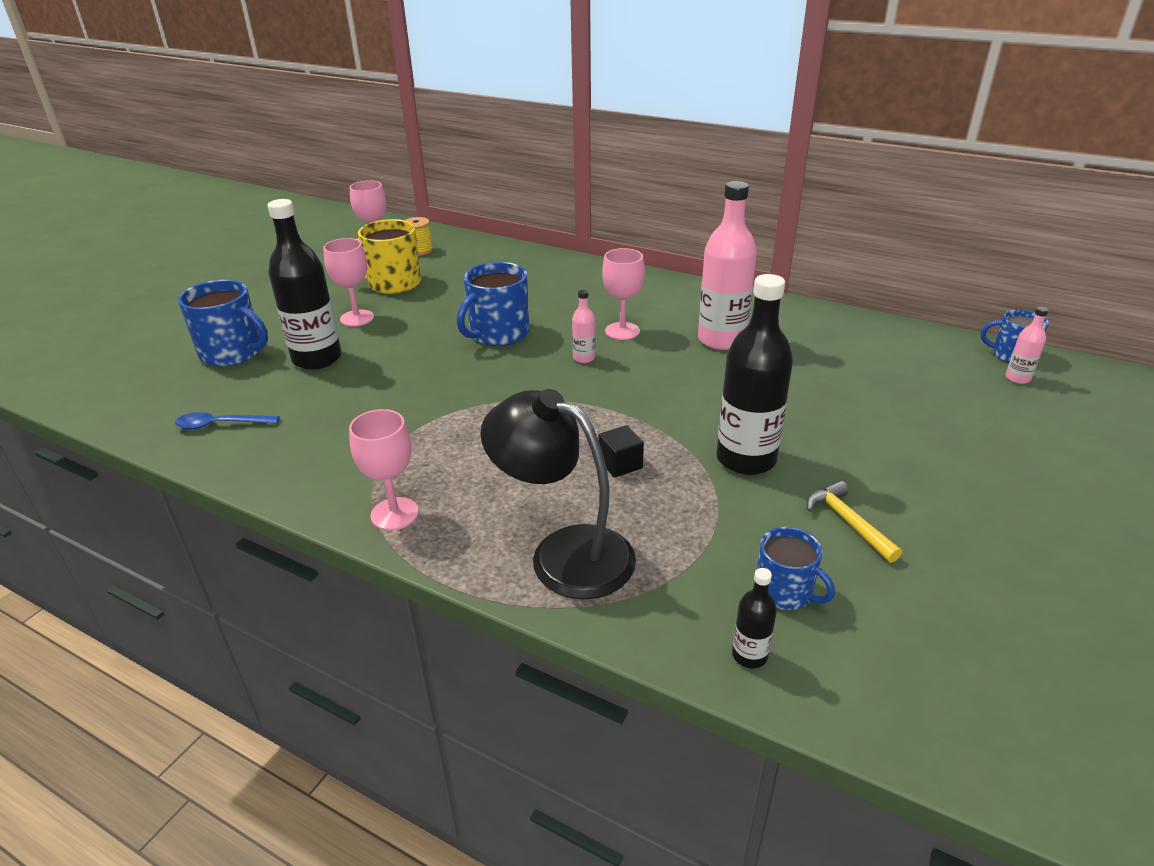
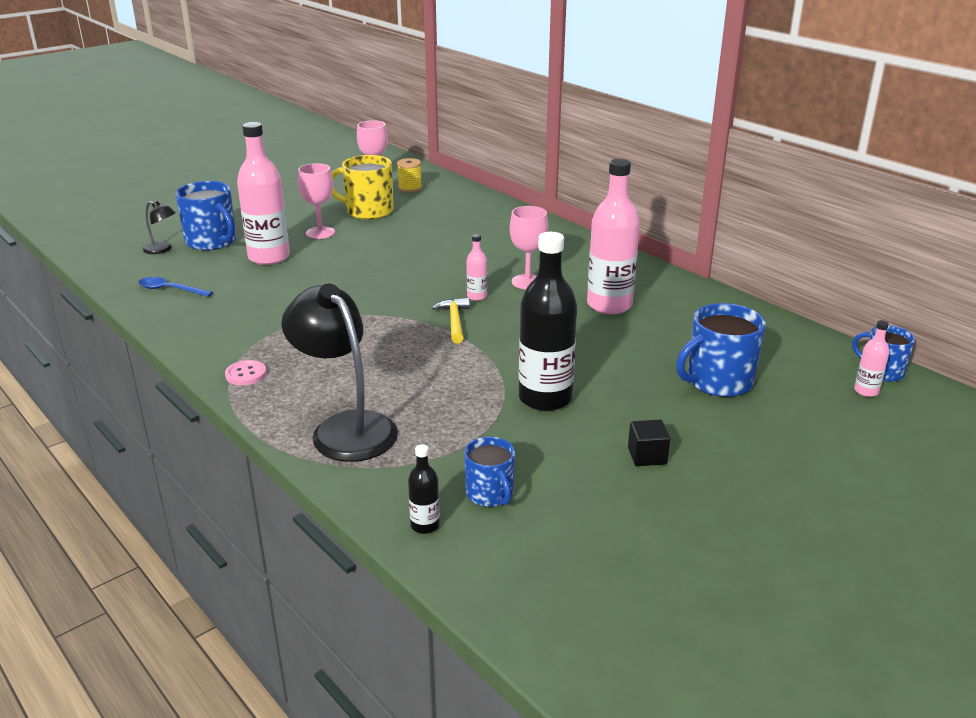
camera: 20 degrees right, 5 degrees down
black bottle [268,199,342,370] -> pink bottle [237,122,290,265]
pink goblet [349,409,419,530] -> pink button [225,360,267,385]
blue mug [457,262,529,346] -> blue mug moved to [676,303,766,397]
black cube [598,425,644,478] -> black cube moved to [628,420,670,466]
yellow hammer [807,481,902,563] -> yellow hammer moved to [432,298,470,344]
none -> black lamp [143,201,176,254]

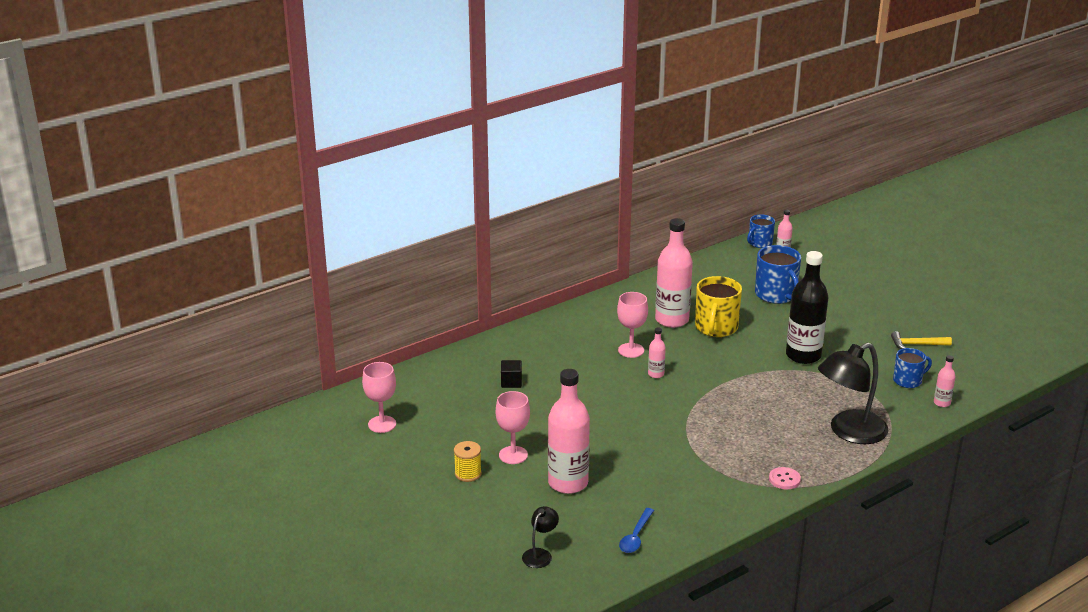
camera: 85 degrees left, 0 degrees up
blue mug [175,181,236,251] -> none
yellow mug [331,155,394,220] -> yellow mug moved to [695,276,742,337]
yellow spool [397,158,422,193] -> yellow spool moved to [454,441,482,482]
black bottle [408,444,440,534] -> pink bottle [934,355,956,407]
yellow hammer [432,298,470,344] -> yellow hammer moved to [891,331,952,349]
black cube [628,420,670,466] -> black cube moved to [501,360,522,388]

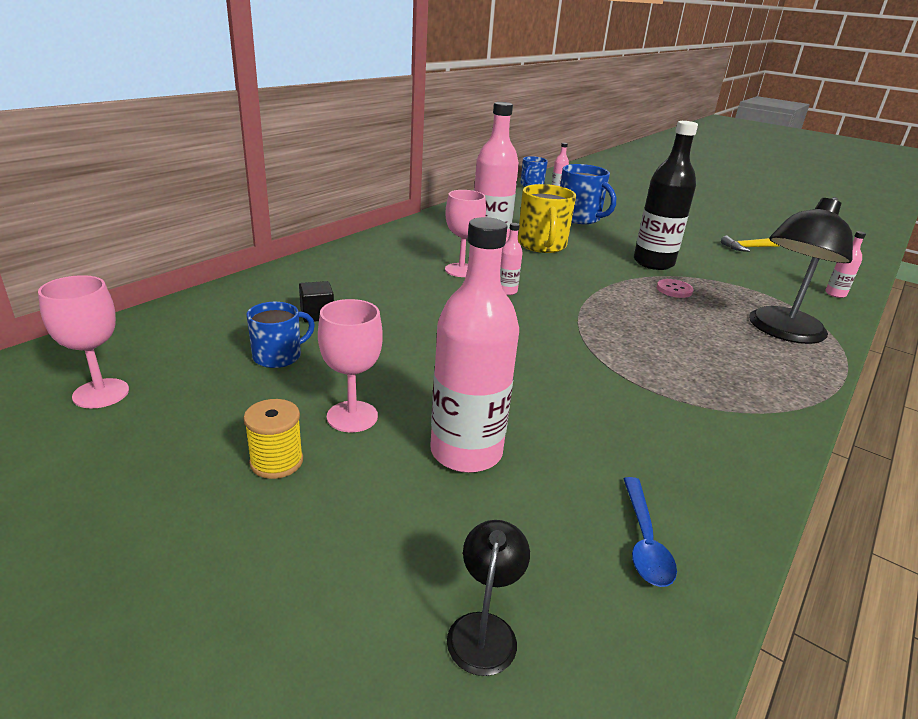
camera: 20 degrees left, 0 degrees up
pink button [769,467,801,489] -> pink button moved to [657,279,694,298]
blue mug [893,348,932,388] -> blue mug moved to [246,302,315,368]

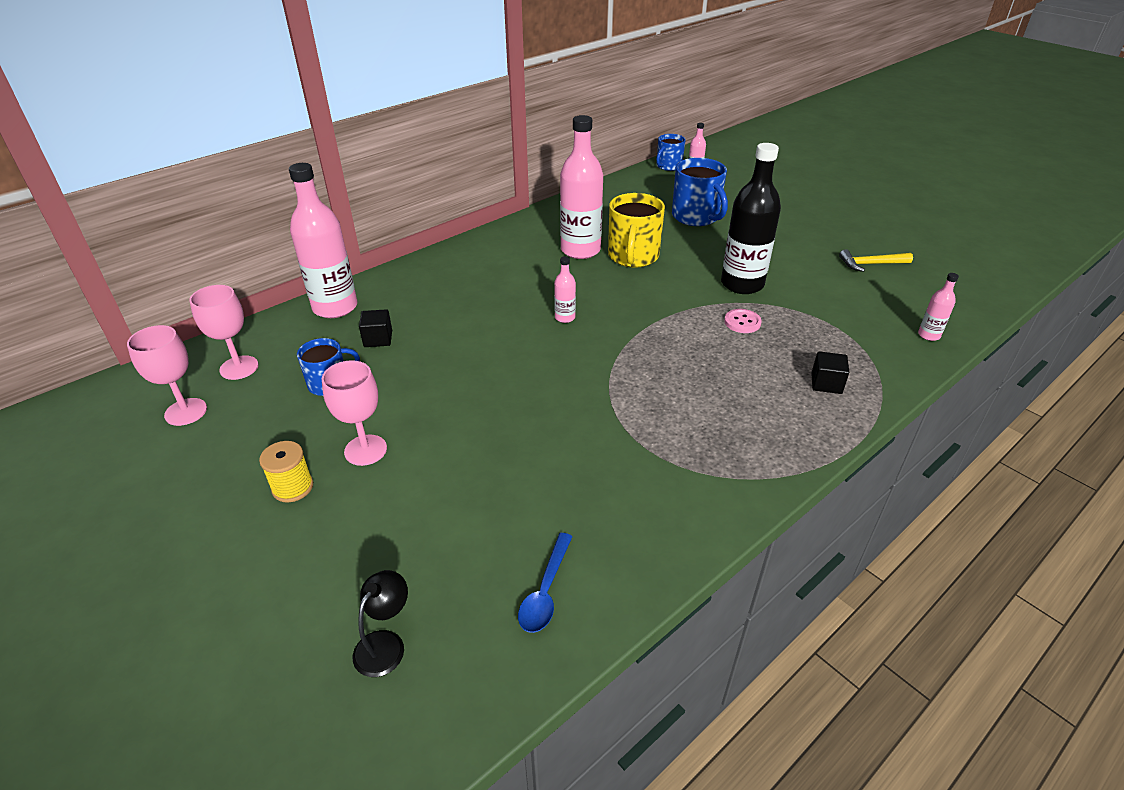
camera: 15 degrees right, 10 degrees up
pink bottle [430,217,519,473] -> pink bottle moved to [289,163,358,318]
pink goblet [445,190,486,277] -> pink goblet moved to [189,285,258,380]
black lamp [749,197,853,344] -> black cube [811,351,849,394]

